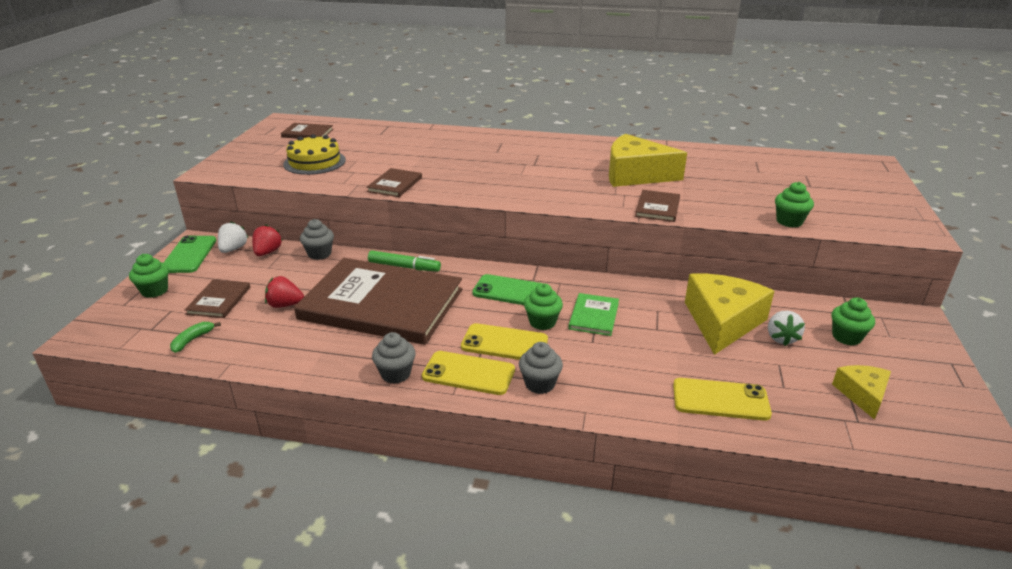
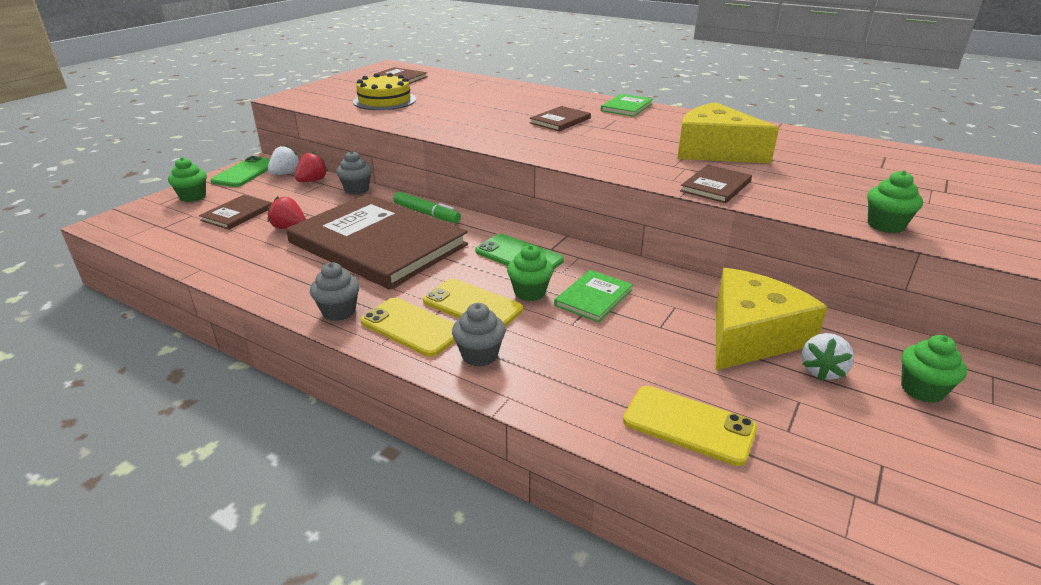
camera: 20 degrees right, 0 degrees up
green banana [170,322,221,353] -> none
brown book [366,168,422,197] -> brown book moved to [530,106,591,131]
yellow cheese [832,365,891,420] -> none
none -> green book [601,94,653,117]

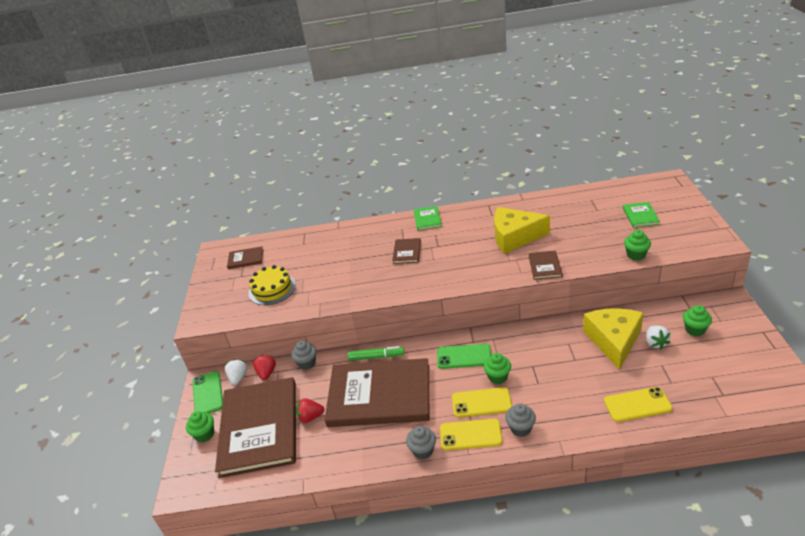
camera: 30 degrees left, 5 degrees up
brown book [199,195,272,230] -> brown book [215,377,296,478], size x2.42
green book [554,270,633,322] -> green book moved to [623,202,660,228]

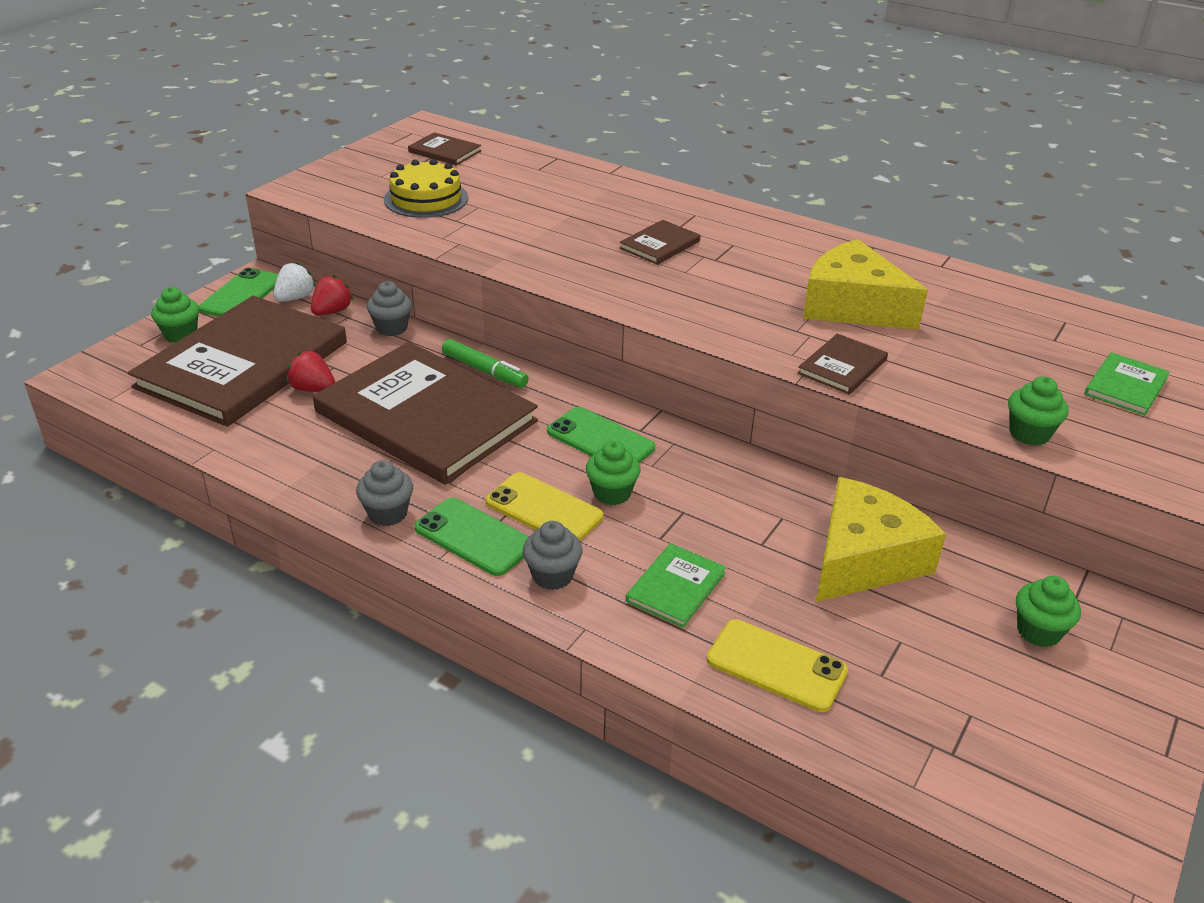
camera: 30 degrees right, 0 degrees up
green book [414,206,442,231] -> green book moved to [626,543,726,628]
yellow phone [440,419,503,450] -> green phone [415,498,529,576]
white strawberry [646,326,671,350] -> none

